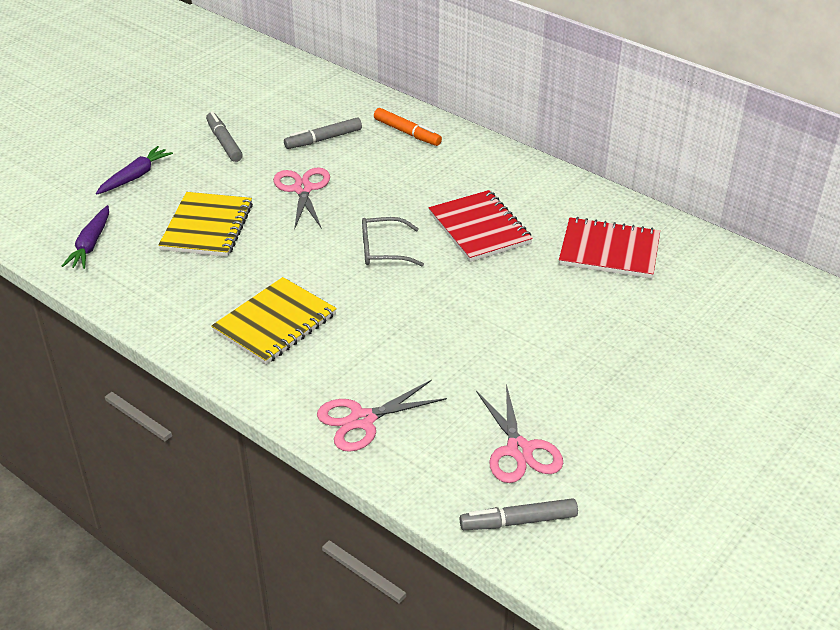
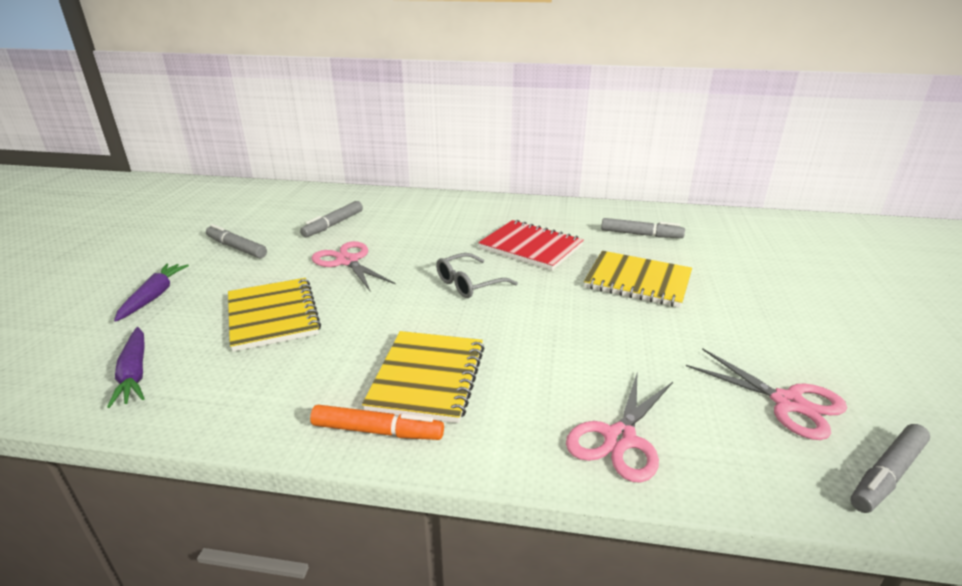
camera: 30 degrees left, 10 degrees down
orange marker [374,108,442,146] -> orange marker moved to [310,405,444,440]
red notebook [559,217,660,279] -> grey marker [601,218,685,238]
none -> yellow notebook [584,251,692,308]

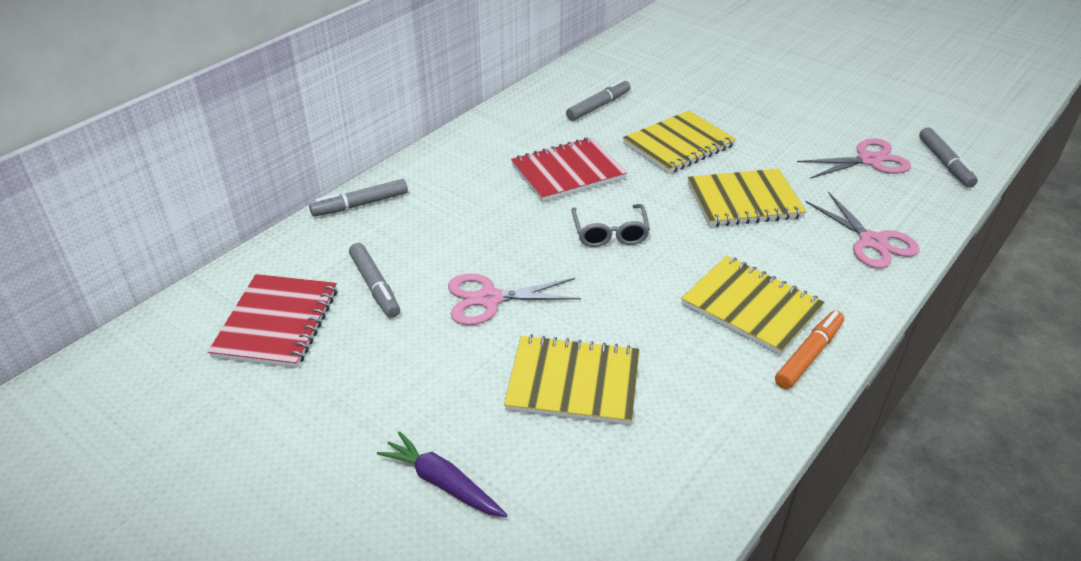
camera: 60 degrees left, 10 degrees up
purple carrot [107,327,145,408] -> none
grey marker [206,224,267,258] -> grey marker moved to [309,179,408,216]
none -> red notebook [208,274,337,368]
none -> yellow notebook [687,169,806,227]

